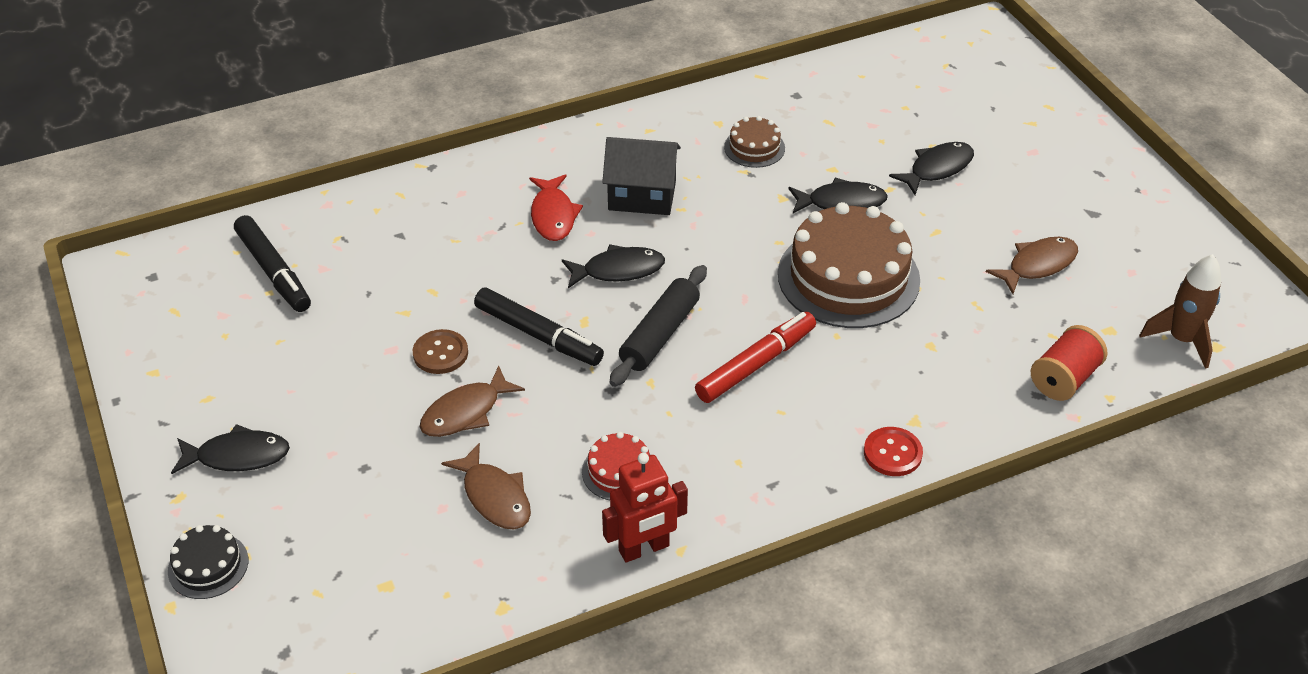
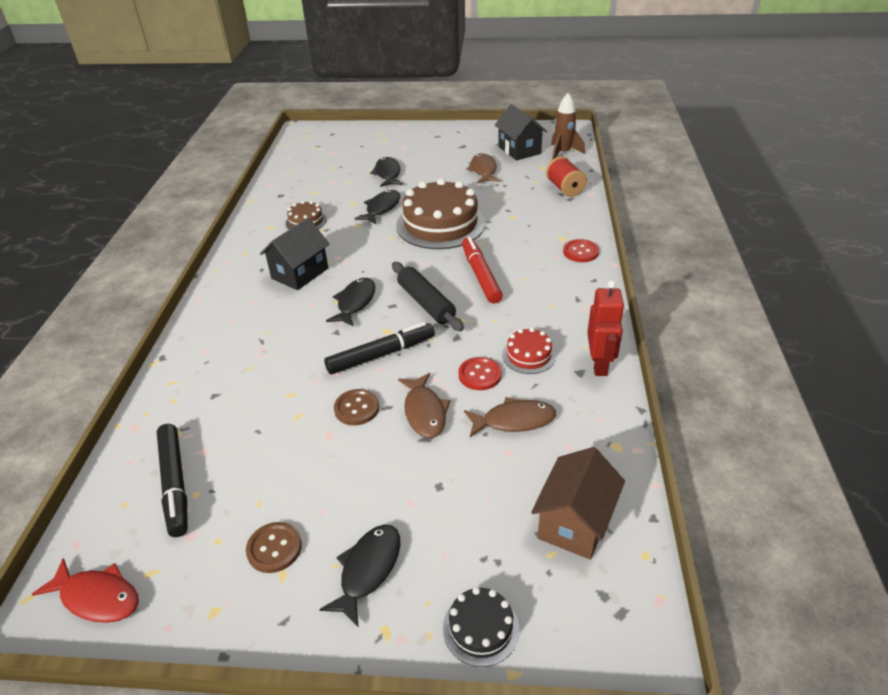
camera: 60 degrees left, 5 degrees down
black marker [234,215,311,312] -> black marker turned 75 degrees clockwise [157,424,188,537]
red fish [529,174,583,241] -> red fish moved to [31,558,139,623]
none -> brown button [246,522,302,573]
none -> red button [458,357,502,390]
none -> black house [495,104,547,161]
none -> brown house [531,447,625,560]

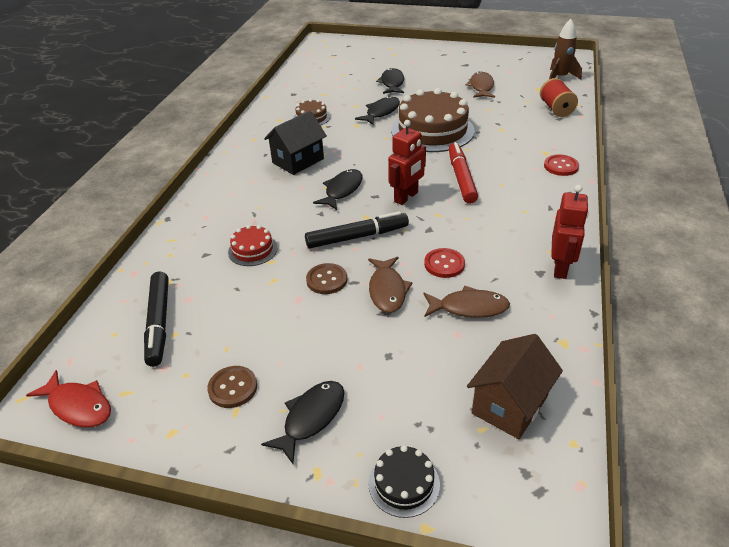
camera: 10 degrees right, 0 degrees up
black rolling pin [392,262,464,331] -> red robot [388,120,426,205]
black house [495,104,547,161] -> none
red cake [502,328,556,374] -> red cake moved to [228,225,278,266]

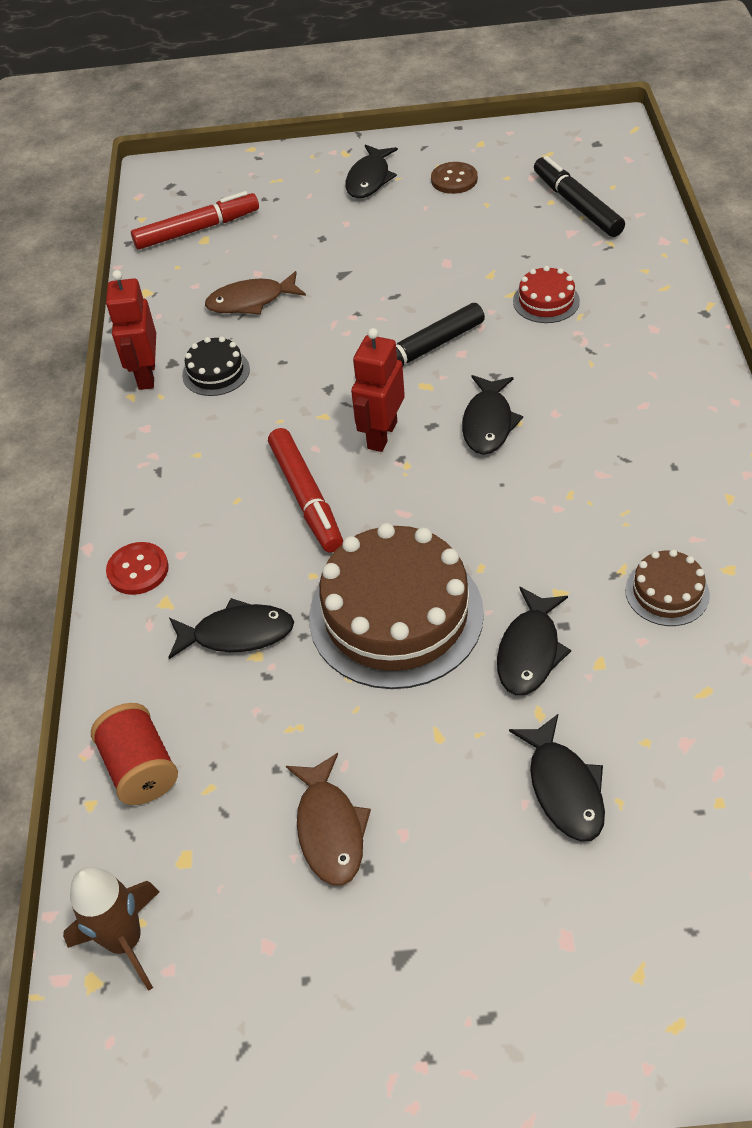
camera: 165 degrees right, 10 degrees up
red fish [26,370,111,427] -> none
black house [264,111,327,175] -> none
brown button [306,263,347,294] -> none
brown fish [368,257,413,313] -> none
black cake [368,445,440,518] -> black cake moved to [182,336,250,396]
red button [424,248,465,278] -> none
brown house [467,334,563,439] -> red marker [131,191,259,249]
none -> black fish [168,598,294,659]

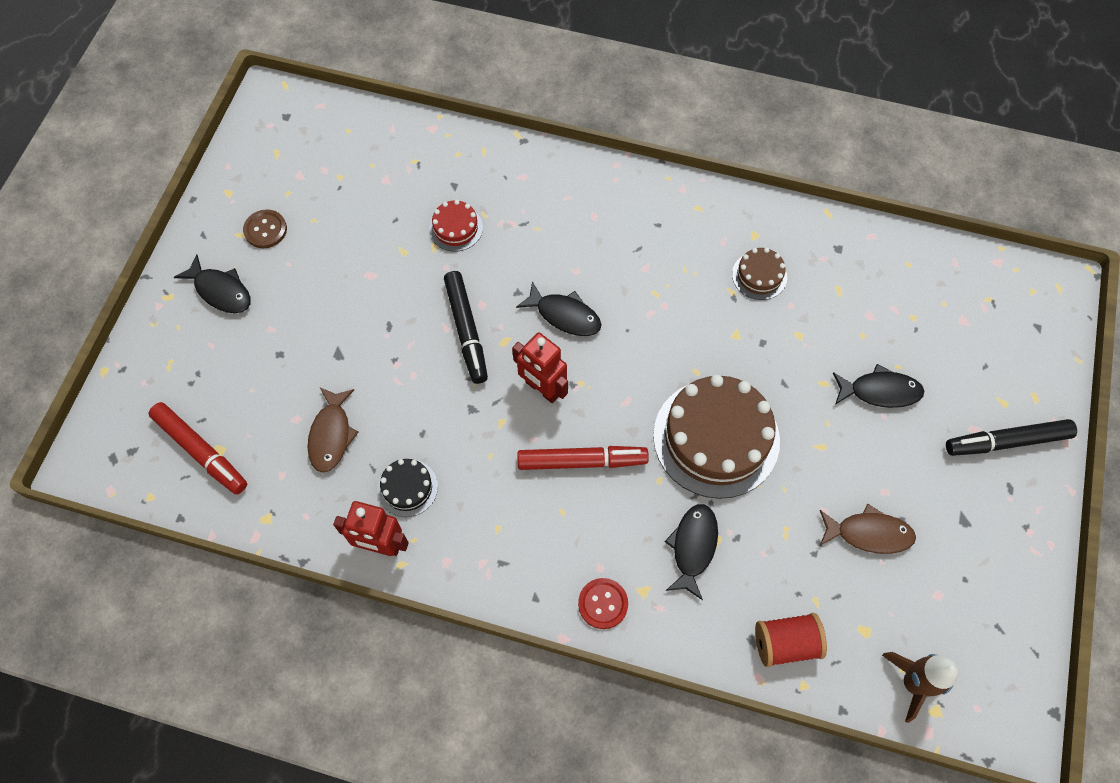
camera: 75 degrees left, 15 degrees up
red marker [131,191,259,249] -> red marker turned 135 degrees clockwise [148,402,247,495]
black fish [497,587,571,695] -> none
black marker [534,156,625,237] -> black marker moved to [946,419,1077,456]

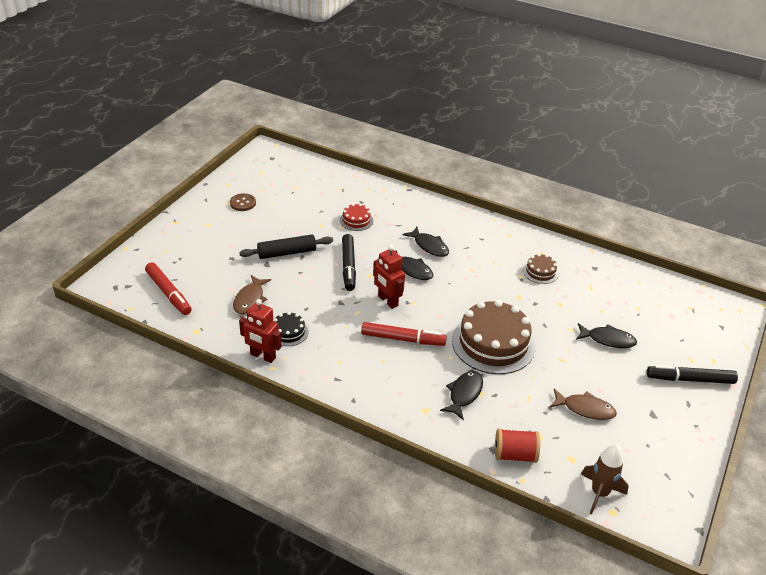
camera: 10 degrees right, 25 degrees down
black fish [174,254,251,313] -> black fish moved to [402,227,449,257]
red button [578,578,628,629] -> none
none -> black rolling pin [239,234,333,259]

